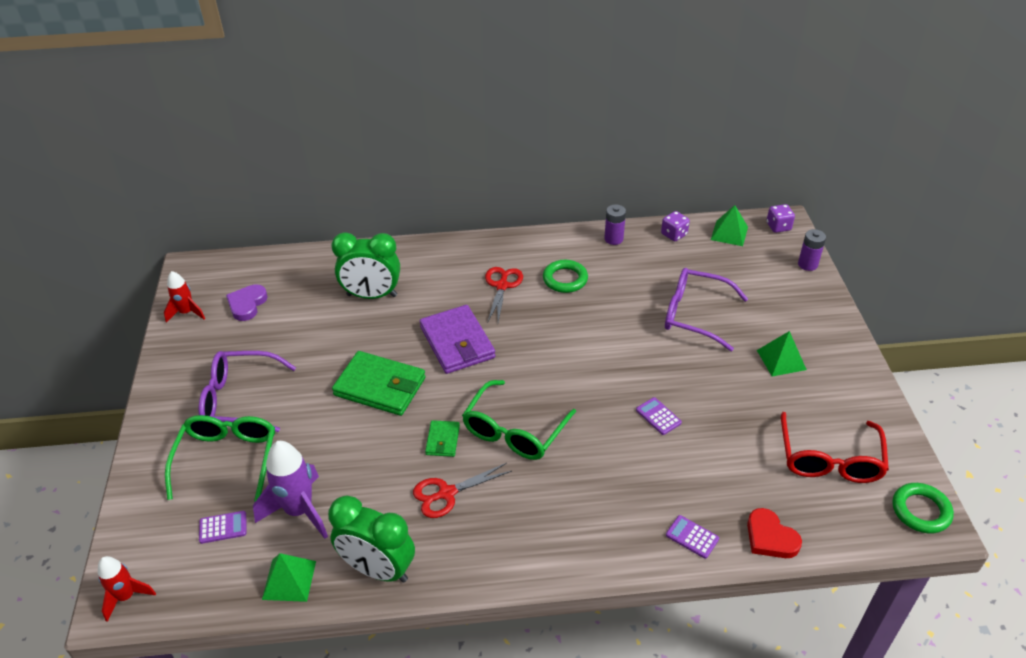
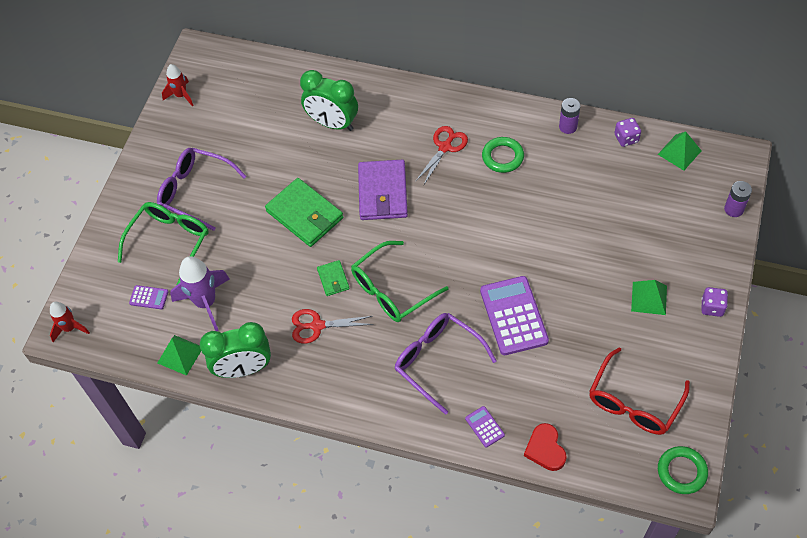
camera: 25 degrees right, 15 degrees up
purple heart [226,284,268,321] -> none
green clock [328,495,415,583] -> green clock turned 60 degrees counterclockwise [200,322,271,378]
green wallet [425,420,460,457] -> green wallet turned 45 degrees counterclockwise [317,260,350,296]
purple calculator [636,397,682,435] -> purple calculator [480,276,549,355], size x2.18
purple glasses [665,268,748,351] -> purple glasses moved to [395,313,497,415]
purple dice [767,204,795,233] -> purple dice moved to [701,287,728,317]

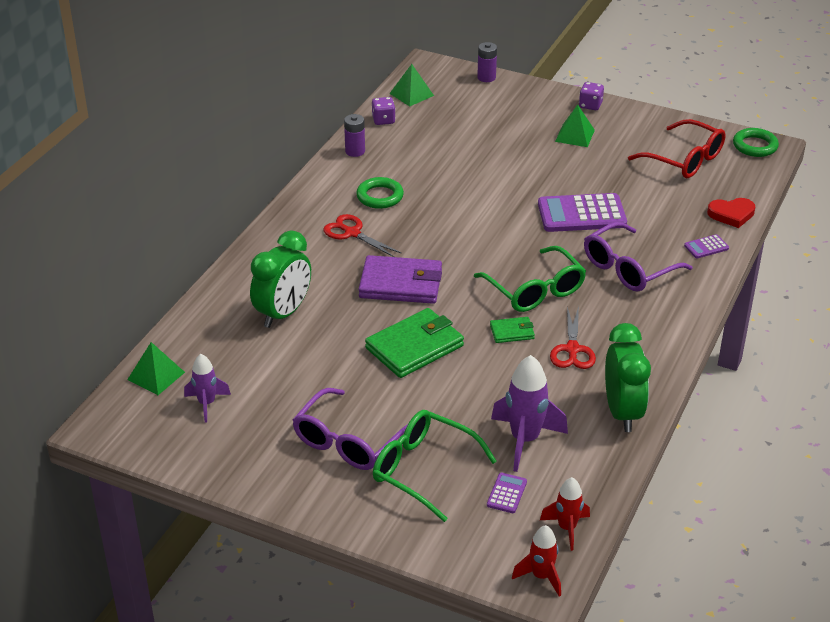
camera: 85 degrees left, 20 degrees down
green pyramid [158,335,201,376] -> green pyramid moved to [127,342,185,395]
red rocket [162,64,194,107] -> red rocket moved to [540,477,590,551]
none -> purple rocket [184,354,231,422]

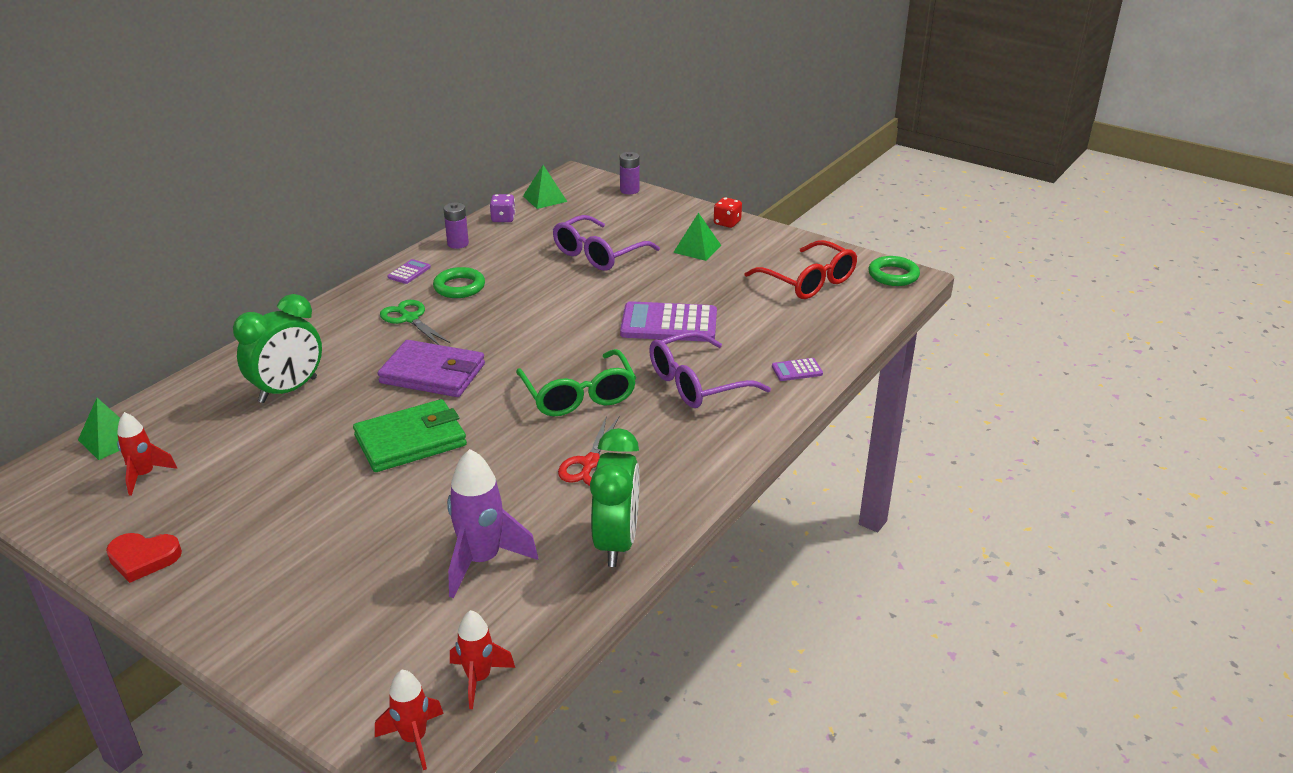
camera: 10 degrees right, 5 degrees down
purple rocket [184,354,231,422] -> red rocket [117,412,177,496]
purple glasses [293,388,408,470] -> purple glasses moved to [553,215,660,271]
red scissors [323,214,402,257] -> green scissors [380,300,451,345]
green glasses [373,410,497,522] -> none
purple calculator [487,473,527,513] -> purple calculator moved to [388,259,431,284]
green wallet [490,317,535,343] -> none
purple dice [579,82,604,110] -> red dice [714,197,742,228]
red heart [707,198,755,228] -> red heart moved to [106,533,182,583]

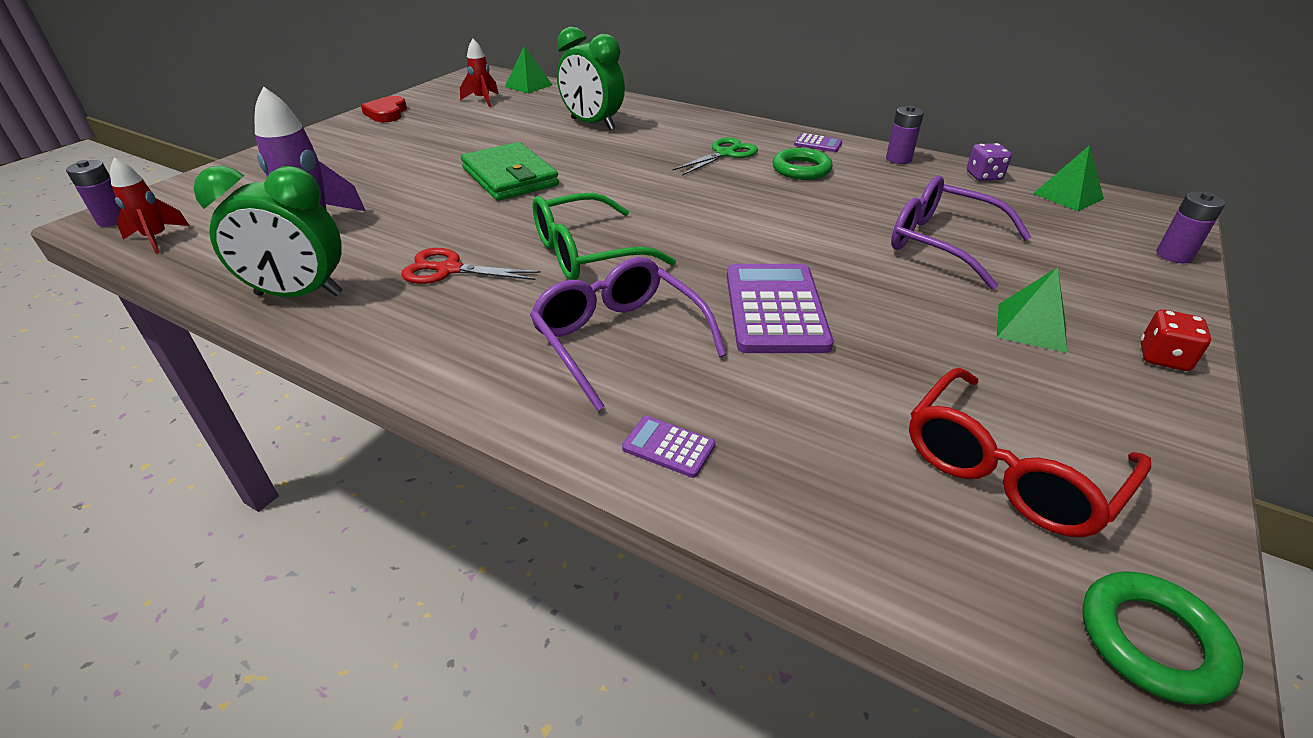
camera: 85 degrees right, 5 degrees up
red rocket [375,670,444,770] -> purple battery [66,160,121,227]
purple wallet [377,340,485,397] -> none
purple calculator [772,358,823,381] -> purple calculator turned 45 degrees counterclockwise [622,416,715,478]

